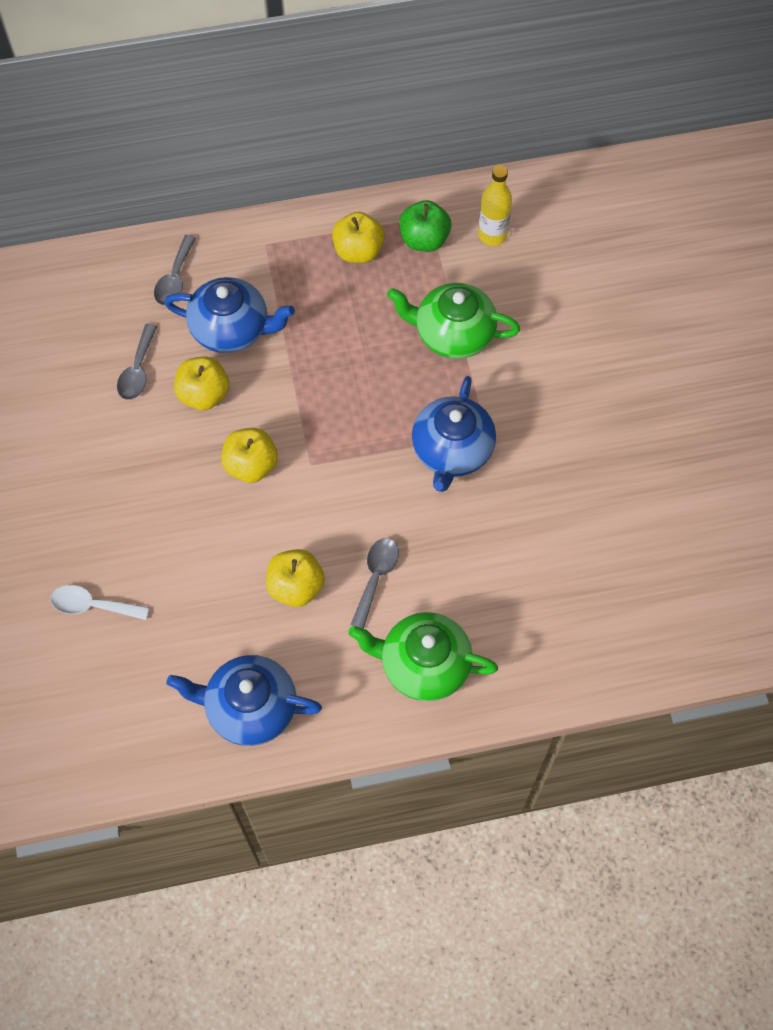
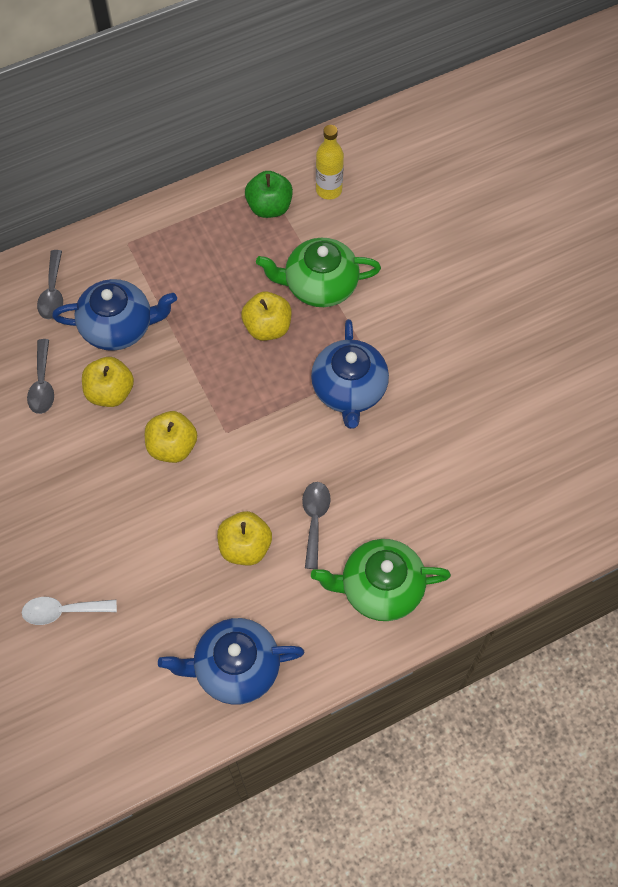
camera: 15 degrees left, 0 degrees up
yellow apple [332,212,385,263] -> yellow apple moved to [241,292,292,341]

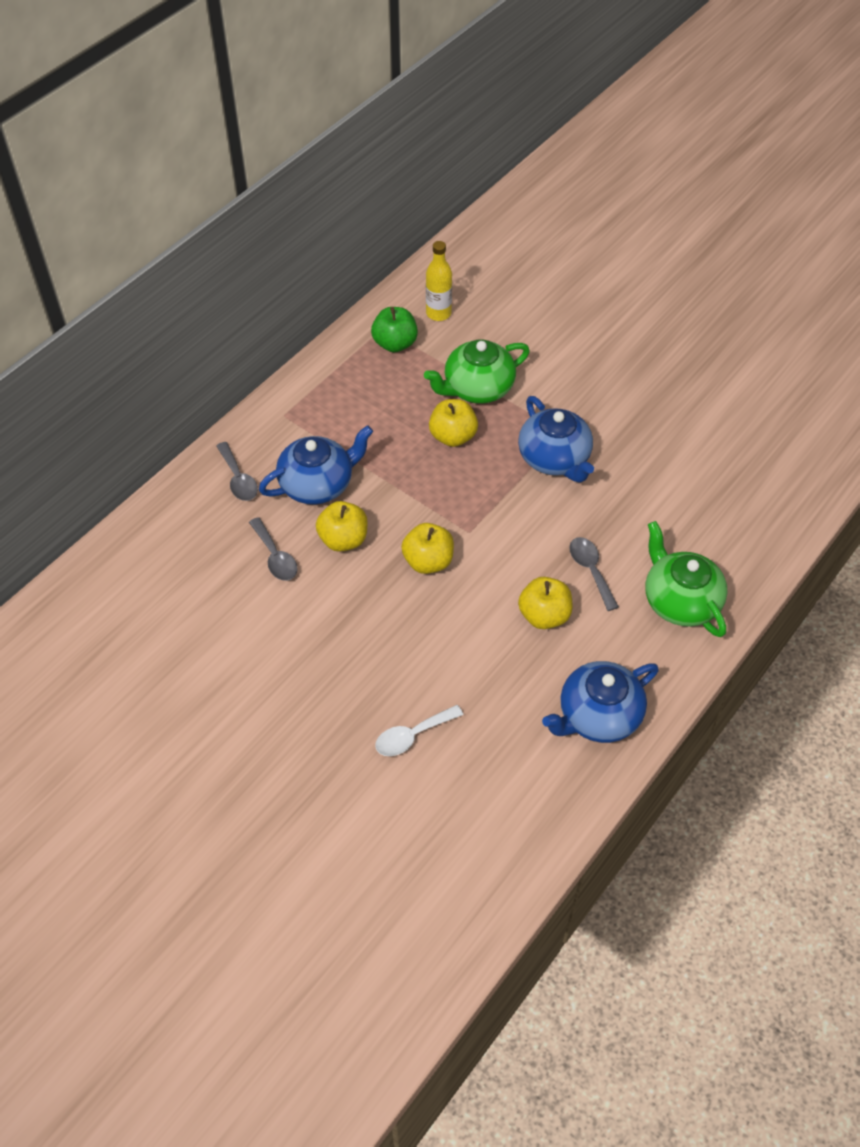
camera: 25 degrees left, 10 degrees down
green teapot [311,539,451,621] -> green teapot turned 90 degrees clockwise [645,521,728,637]

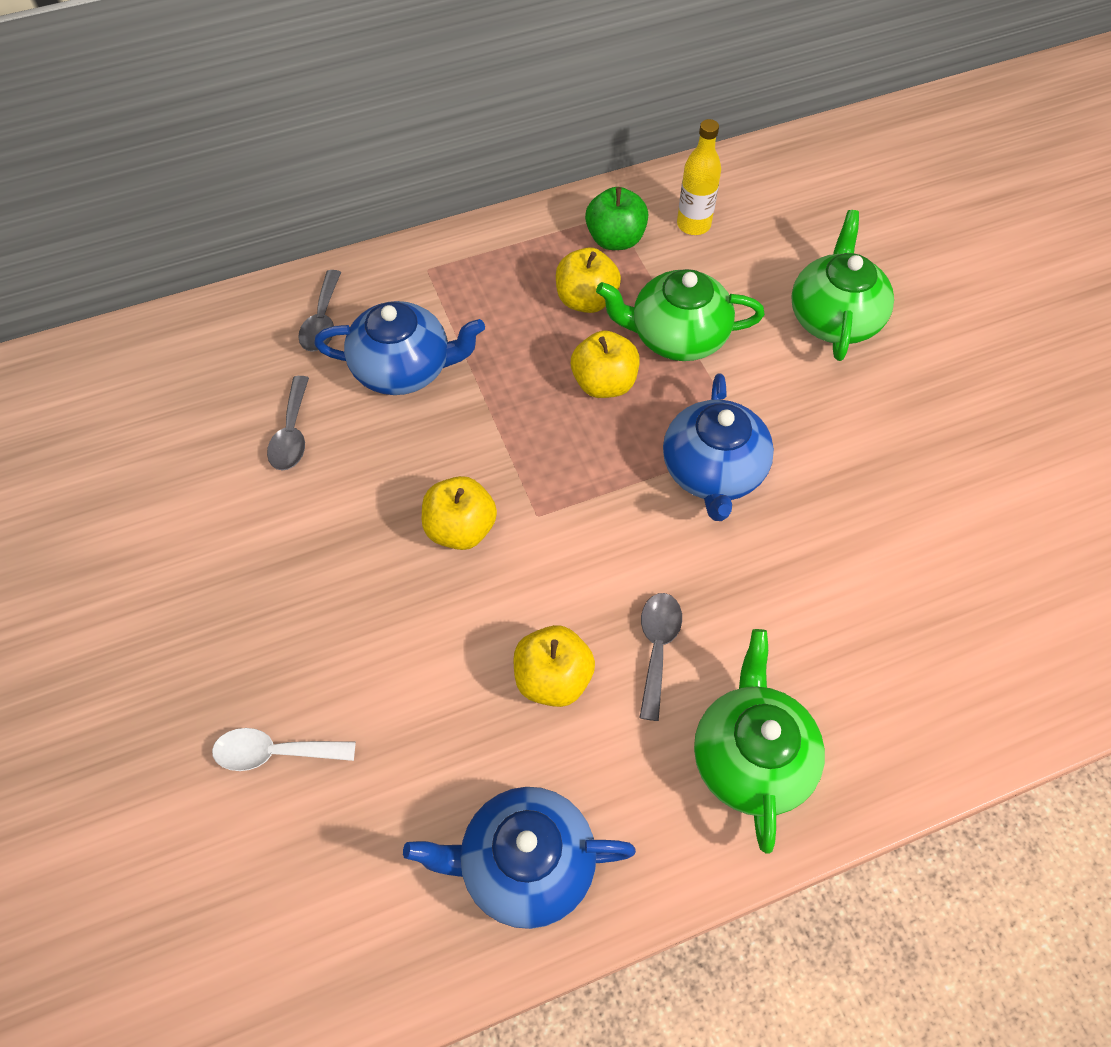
camera: 30 degrees right, 5 degrees up
yellow apple [316,501,368,552] -> yellow apple moved to [556,247,621,313]
none -> green teapot [791,210,894,361]

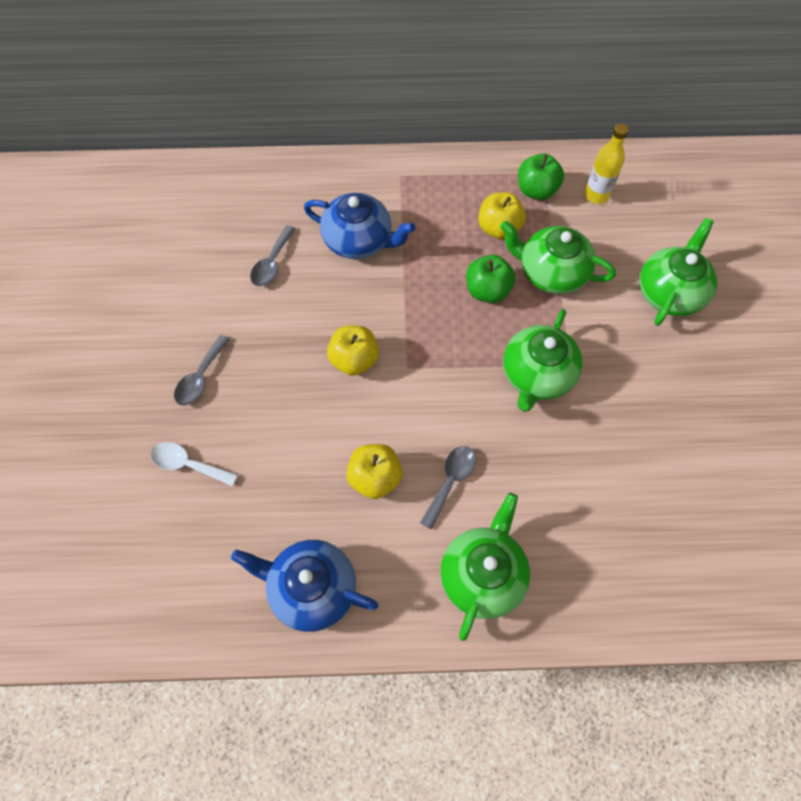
camera: 20 degrees right, 5 degrees up
grey spoon [298,270,341,352] -> grey spoon moved to [174,335,230,406]
yellow apple [571,330,640,398] -> green apple [466,255,515,303]
blue teapot [663,373,774,521] -> green teapot [503,309,583,412]

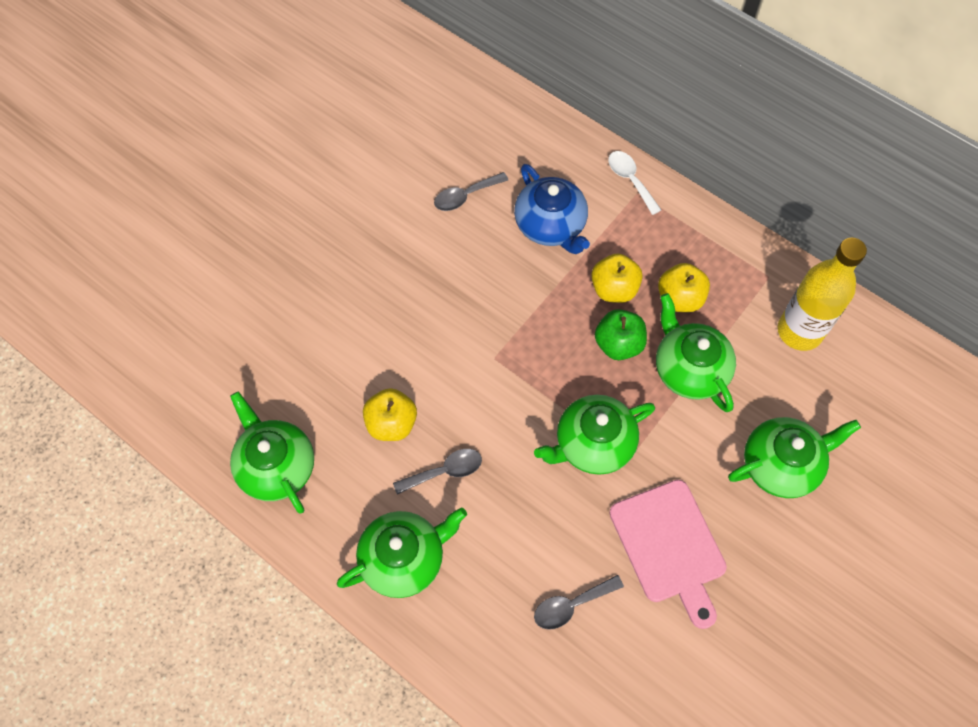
camera: 40 degrees right, 0 degrees up
white spoon [150,442,238,487] -> white spoon moved to [608,151,661,215]
grey spoon [174,335,230,406] -> grey spoon moved to [534,575,624,630]
blue teapot [231,540,379,632] -> green teapot [230,391,314,514]
yellow apple [327,326,379,376] -> yellow apple moved to [591,253,643,303]
green apple [518,154,564,200] -> none
yellow bottle [585,124,629,204] -> yellow bottle [778,238,867,351], size x1.62
none -> pink cutting board [609,480,727,629]

